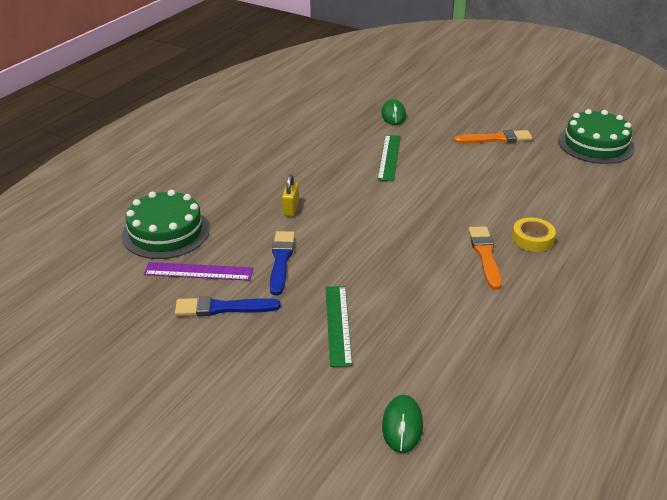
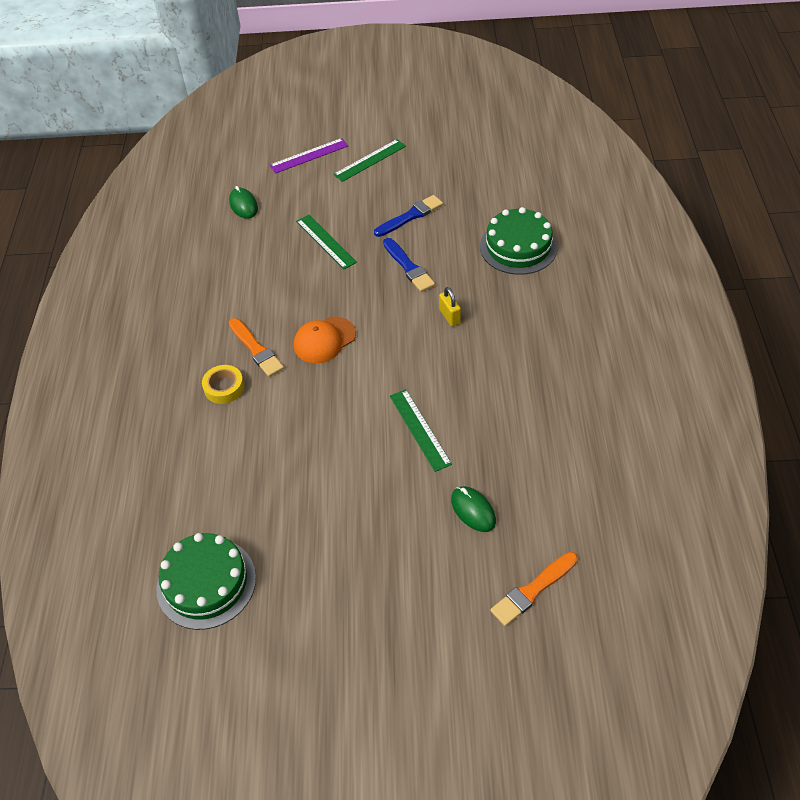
camera: 150 degrees right, 15 degrees up
purple ruler [144,262,253,281] -> purple ruler moved to [269,138,348,174]
orange brush [454,130,532,144] -> orange brush moved to [490,552,578,626]
none -> orange cap [294,316,356,363]
none -> green ruler [333,139,406,182]

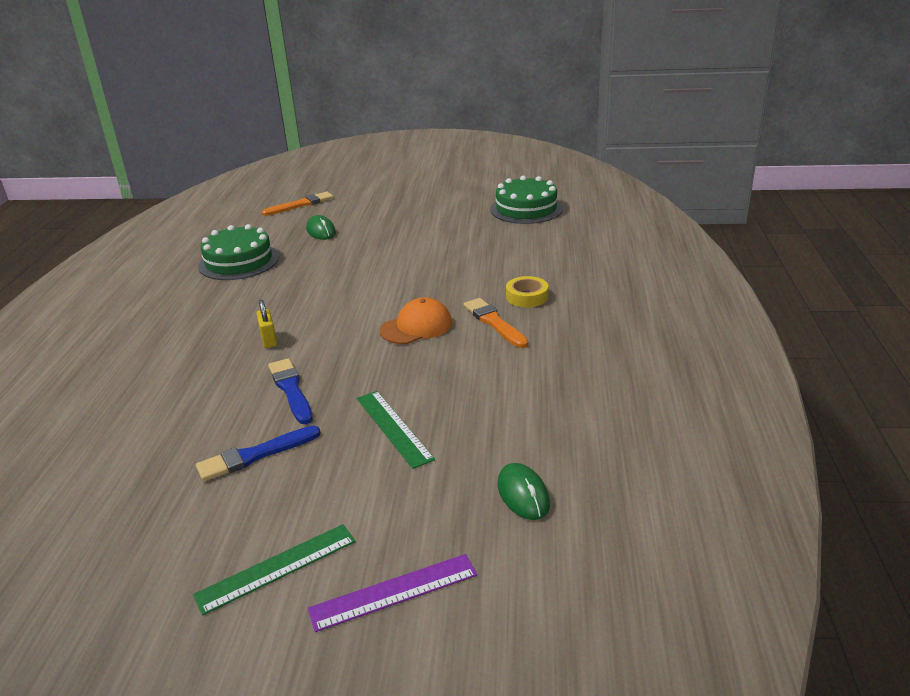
camera: 175 degrees left, 20 degrees down
green ruler [390,389,452,472] -> none
green cake [480,207,558,275] -> green cake moved to [198,224,279,280]

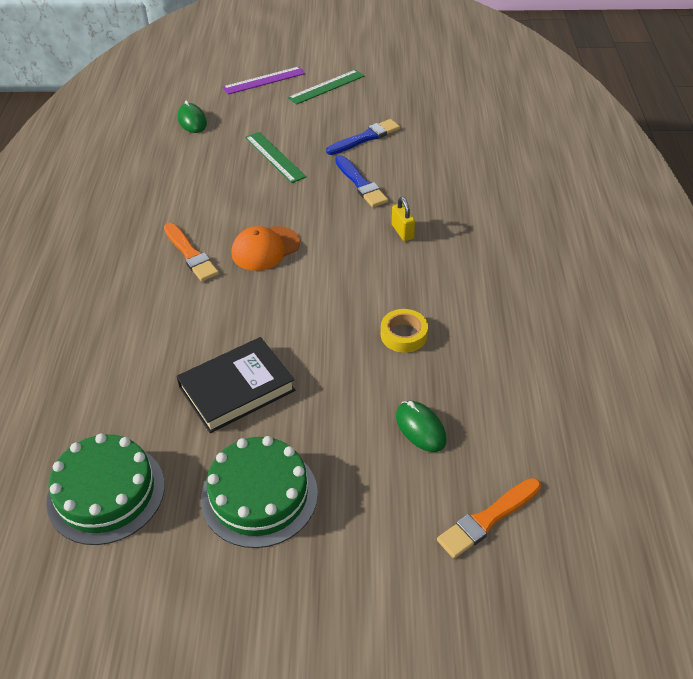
camera: 175 degrees right, 15 degrees up
green cake [198,224,279,280] -> green cake moved to [201,436,318,548]
yellow tape [506,276,548,307] -> yellow tape moved to [381,309,428,353]
none -> black book [176,337,295,433]

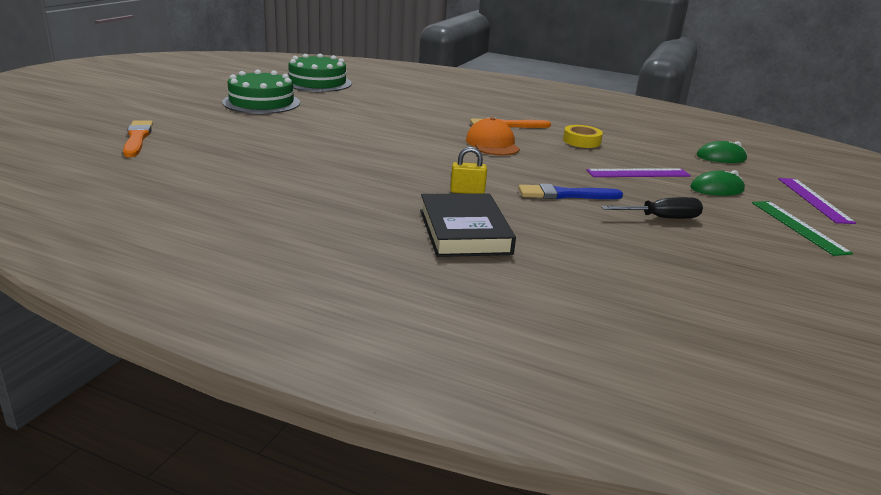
camera: 110 degrees right, 20 degrees down
black book [176,337,295,433] -> black book moved to [420,193,516,257]
green ruler [245,132,306,183] -> purple ruler [587,168,691,177]
blue brush [326,119,400,155] -> black screwdriver [601,197,703,219]
yellow tape [381,309,428,353] -> yellow tape moved to [563,125,603,148]
green mouse [396,401,447,452] -> green mouse moved to [690,170,745,196]

